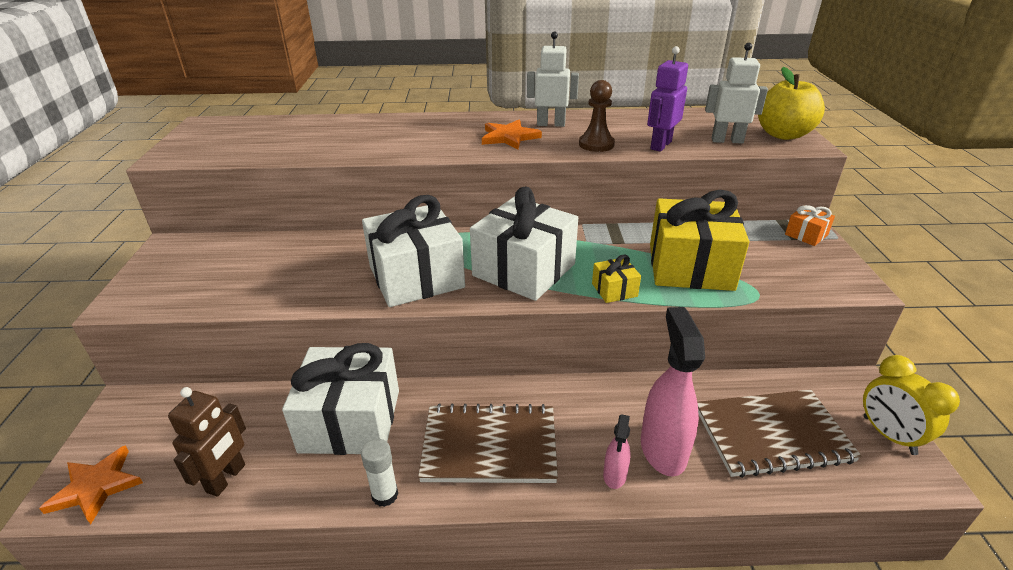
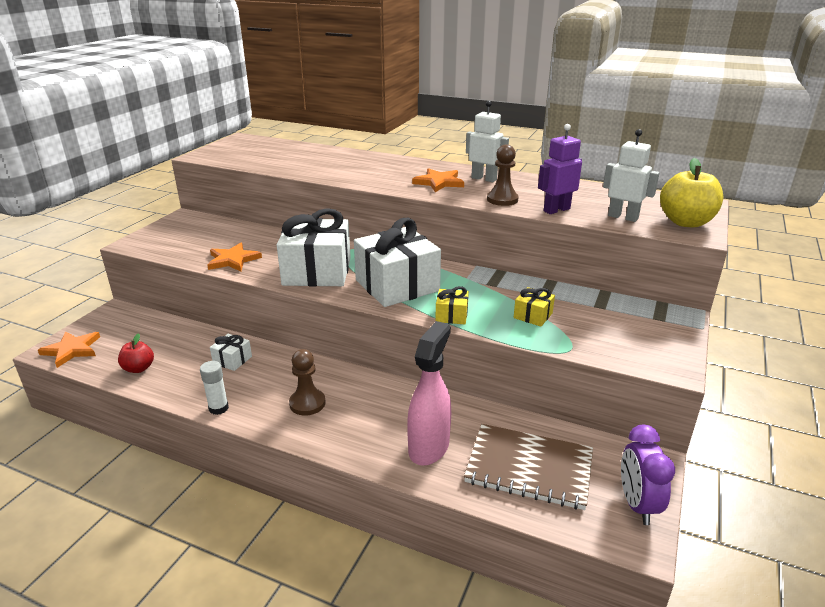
camera: 25 degrees right, 5 degrees down
brown robot [168,387,246,497] -> red apple [118,333,154,373]
white gift [282,343,399,455] -> white gift [210,334,252,371], size x0.44
brown notebook [418,403,558,483] -> brown pawn [289,349,326,416]
pink spray bottle [603,414,631,489] -> none
yellow gift [650,190,749,291] -> yellow gift [514,287,555,327], size x0.44
orange gift [785,205,835,246] -> none
yellow clock [863,355,960,455] -> purple clock [621,425,675,525]
none -> orange star [207,243,262,272]

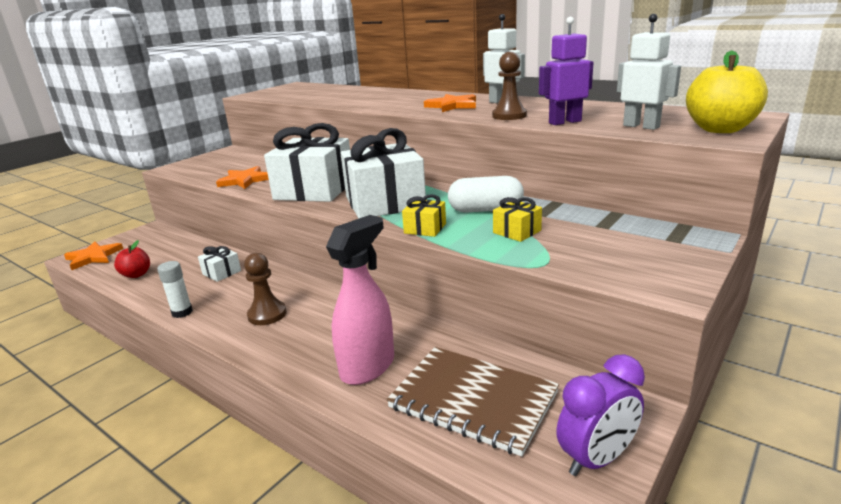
camera: 15 degrees right, 5 degrees down
purple clock [621,425,675,525] -> purple clock turned 135 degrees counterclockwise [556,354,645,476]
none -> white capsule [448,176,524,213]

